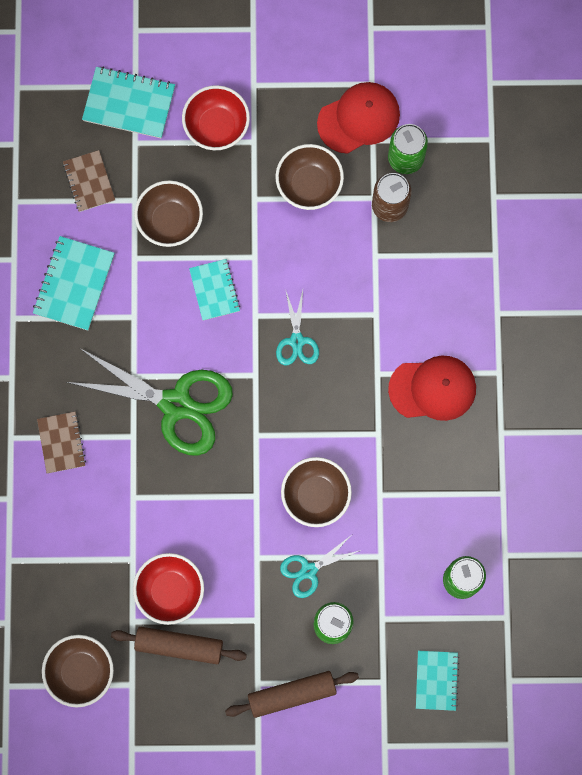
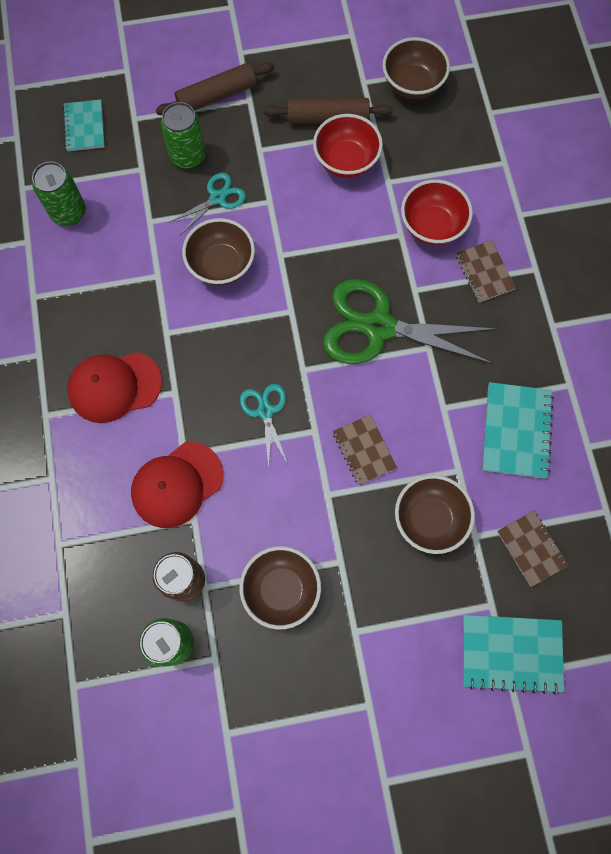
camera: 170 degrees right, 5 degrees down
red bowl [182,85,250,150] -> red bowl moved to [401,179,473,245]
turquoise notebook [189,259,240,321] -> brown notebook [333,414,397,485]
red cap [317,82,400,154] -> red cap moved to [131,442,224,528]

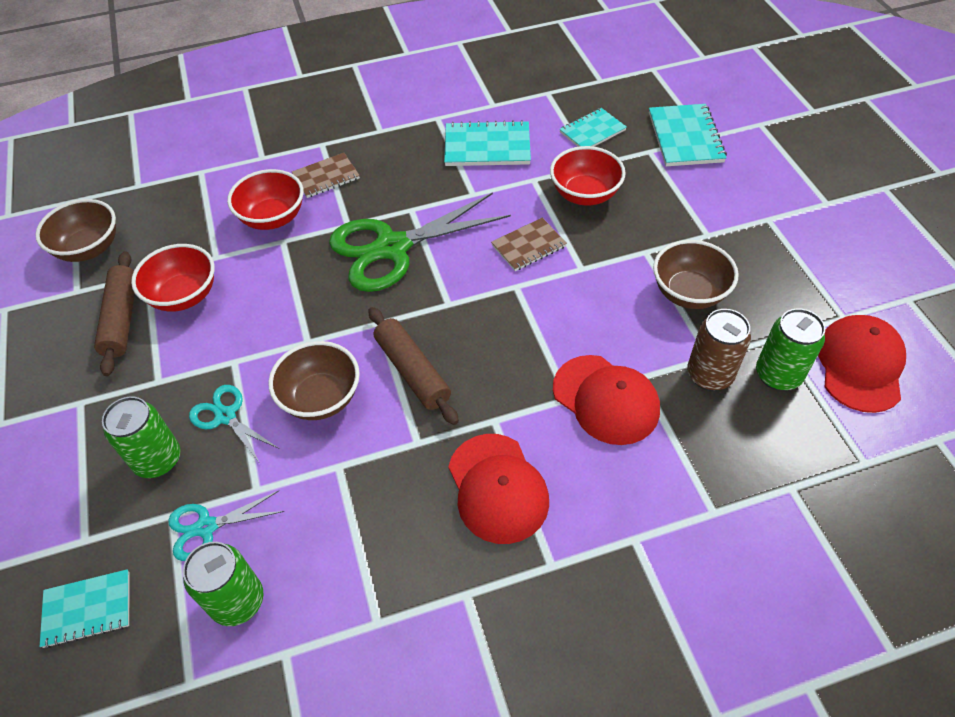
camera: 95 degrees left, 20 degrees down
brown rolling pin [156,62,275,115] -> brown rolling pin moved to [368,307,459,425]
turquoise scissors [240,384,287,469] -> turquoise scissors moved to [168,491,284,561]
green scissors [323,279,497,364] -> green scissors turned 60 degrees clockwise [329,192,511,292]
brown bowl [395,475,475,554] -> red bowl [550,146,626,205]
brown notebook [497,511,569,587] -> turquoise notebook [559,108,627,147]
none -> red cap [818,315,906,413]

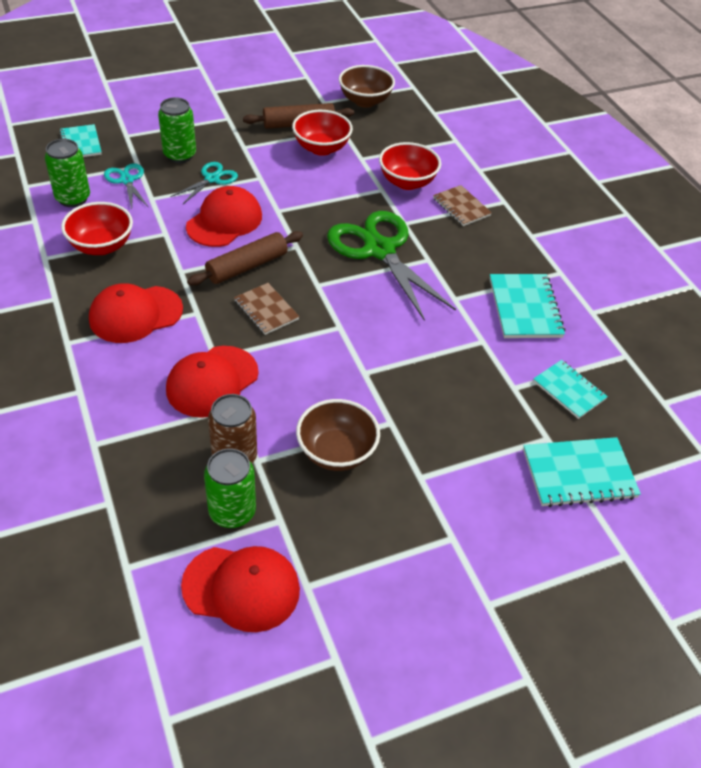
camera: 80 degrees right, 5 degrees down
brown bowl [268,341,360,420] -> red cap [186,186,262,247]
brown notebook [491,218,567,271] -> brown notebook moved to [234,283,300,335]
red bowl [550,146,626,205] -> red bowl moved to [61,202,133,255]

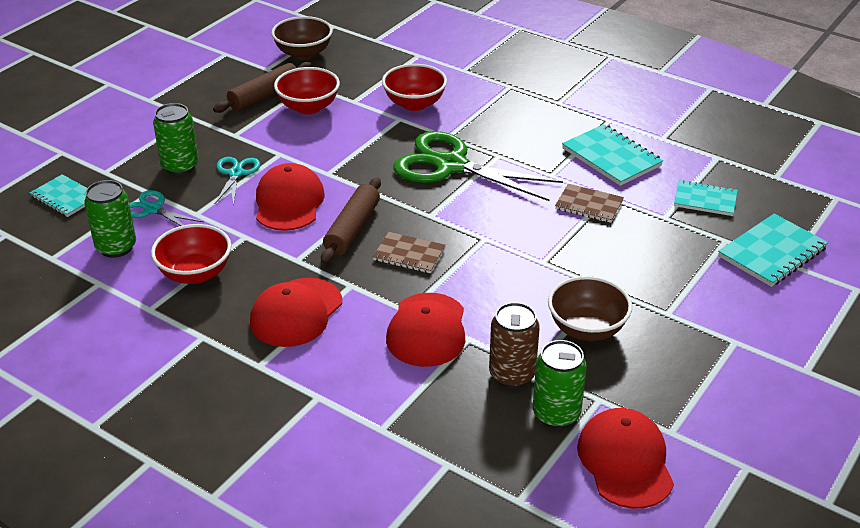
camera: 30 degrees left, 10 degrees down
red cap [181,546,300,632] -> red cap turned 75 degrees counterclockwise [577,408,674,509]
brown notebook [433,185,492,226] -> brown notebook moved to [555,184,624,223]

